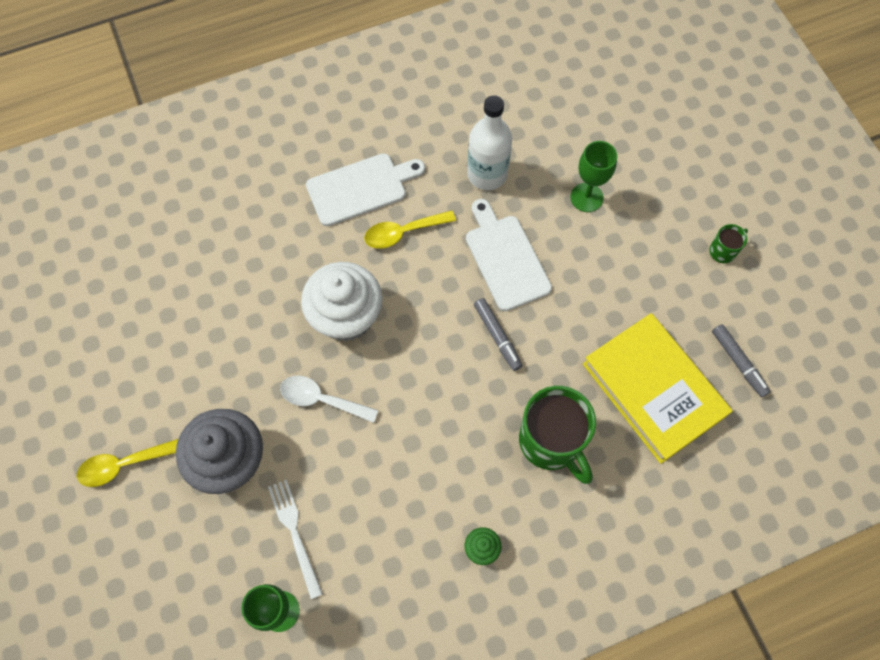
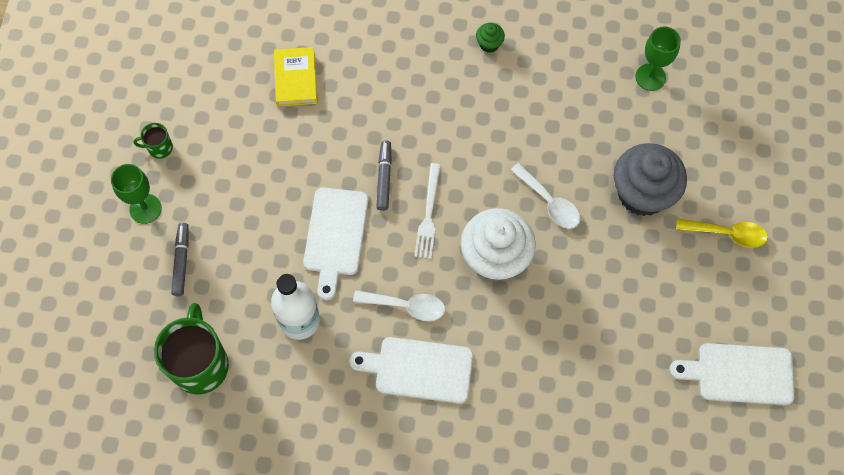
camera: 150 degrees left, 0 degrees up
white fork [268,480,323,599] -> white fork moved to [414,163,441,259]
yellow spoon [364,210,456,249] -> white spoon [353,290,445,321]
green mug [519,386,596,484] -> green mug moved to [154,303,229,395]
green goblet [570,141,617,212] -> green goblet moved to [111,164,162,224]
yellow book [583,313,732,464] -> yellow book [274,47,317,106], size x0.56
grey marker [712,324,771,397] -> grey marker moved to [171,223,189,296]
none -> white cutting board [669,343,794,405]

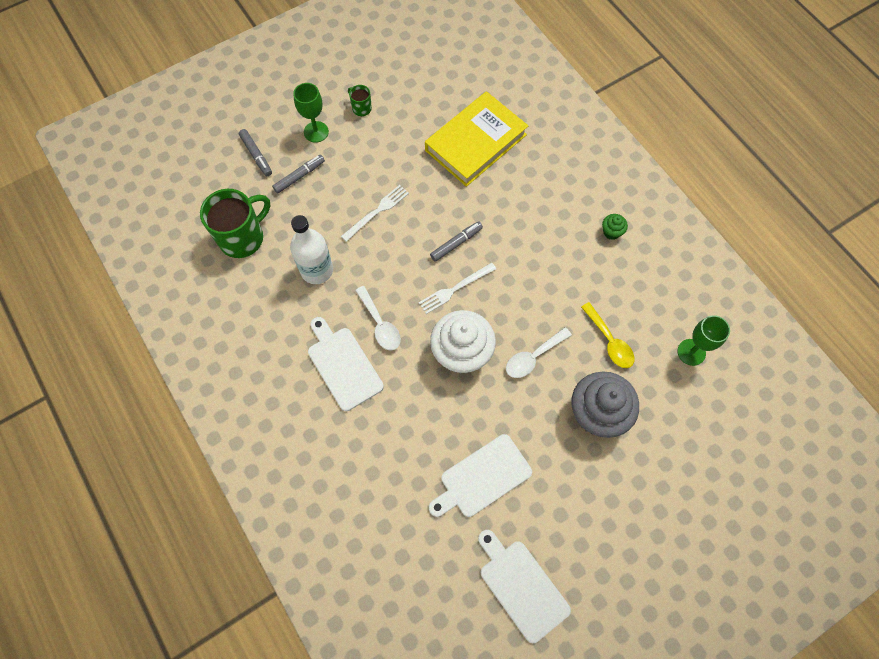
camera: 50 degrees right, 0 degrees up
yellow book [274,47,317,106] -> yellow book [425,91,528,187], size x1.80
white cutting board [303,187,369,300] -> white cutting board moved to [429,434,532,517]
white spoon [511,163,581,229] -> white spoon turned 45 degrees clockwise [506,327,572,378]
yellow spoon [676,219,768,248] -> yellow spoon moved to [581,302,634,368]
none -> grey marker [239,129,272,176]
none -> white fork [341,185,409,242]

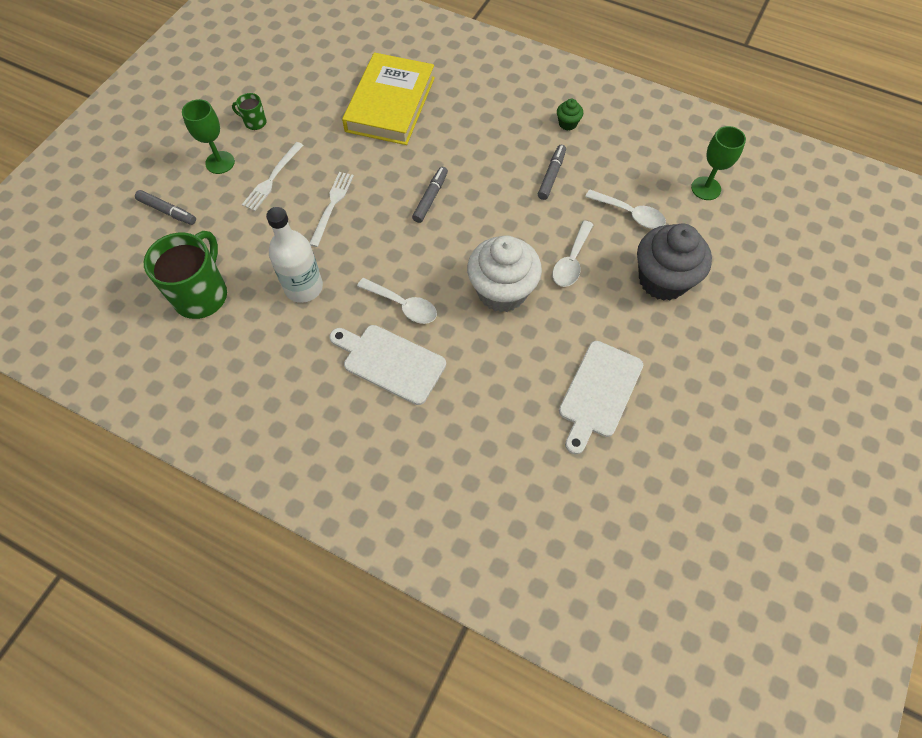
camera: 30 degrees left, 5 degrees down
grey marker [272,155,325,194] -> grey marker moved to [538,145,566,200]
white fork [419,263,496,314] -> white fork moved to [242,142,304,211]
white cutting board [478,530,571,643] -> none
yellow spoon [581,302,634,368] -> white spoon [585,190,666,229]

